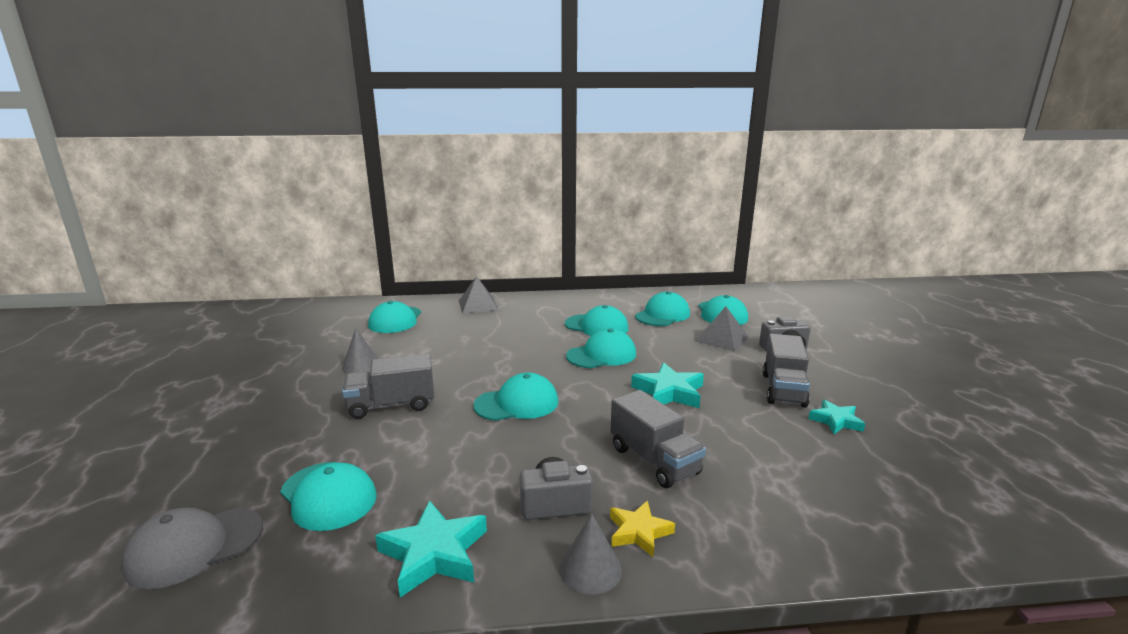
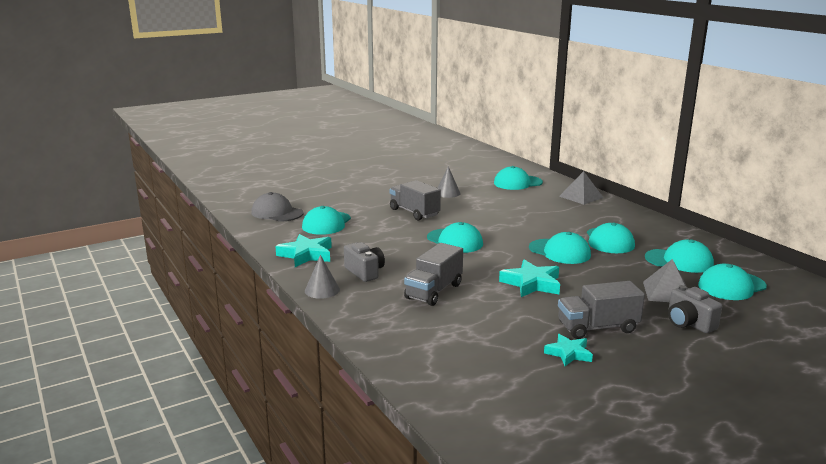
camera: 65 degrees right, 0 degrees up
yellow star [610,500,675,557] -> none

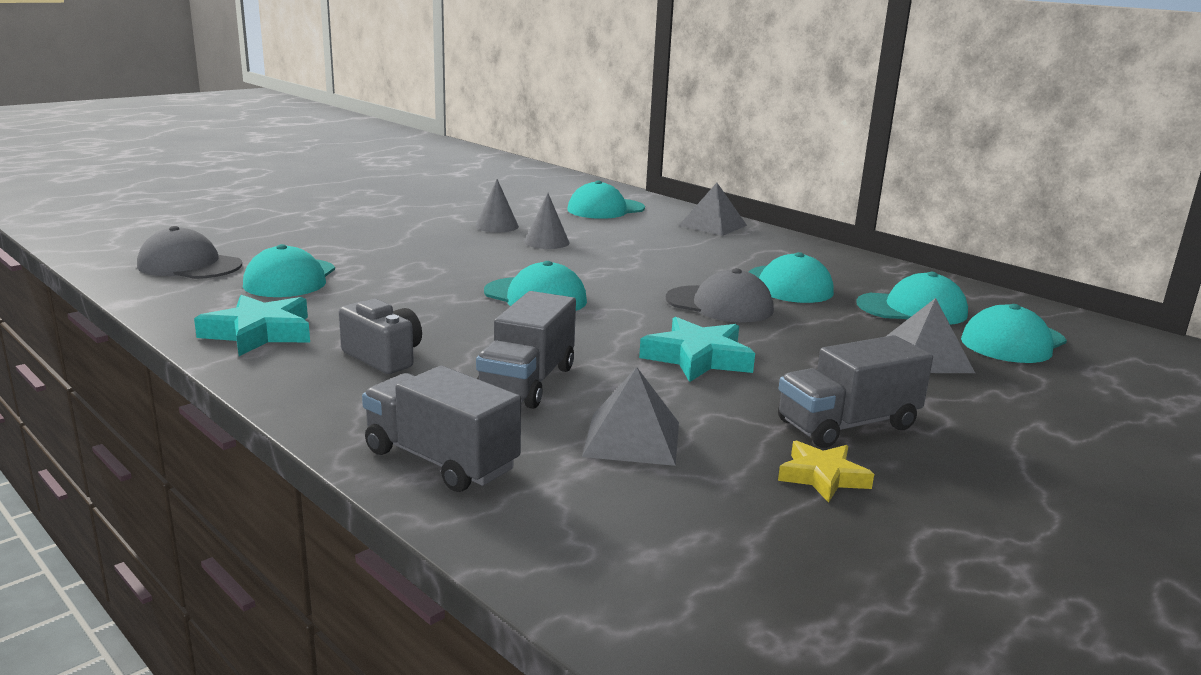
camera: 15 degrees left, 0 degrees up
grey cone [305,255,340,299] -> grey cone moved to [524,193,570,249]
grey truck [390,180,441,220] -> grey truck moved to [362,366,521,492]
turquoise cap [529,232,591,264] -> grey cap [666,268,774,323]
turquoise star [544,334,593,366] -> yellow star [778,441,874,503]
grey camera [668,285,722,333] -> none
none -> grey pyramid [582,367,679,466]

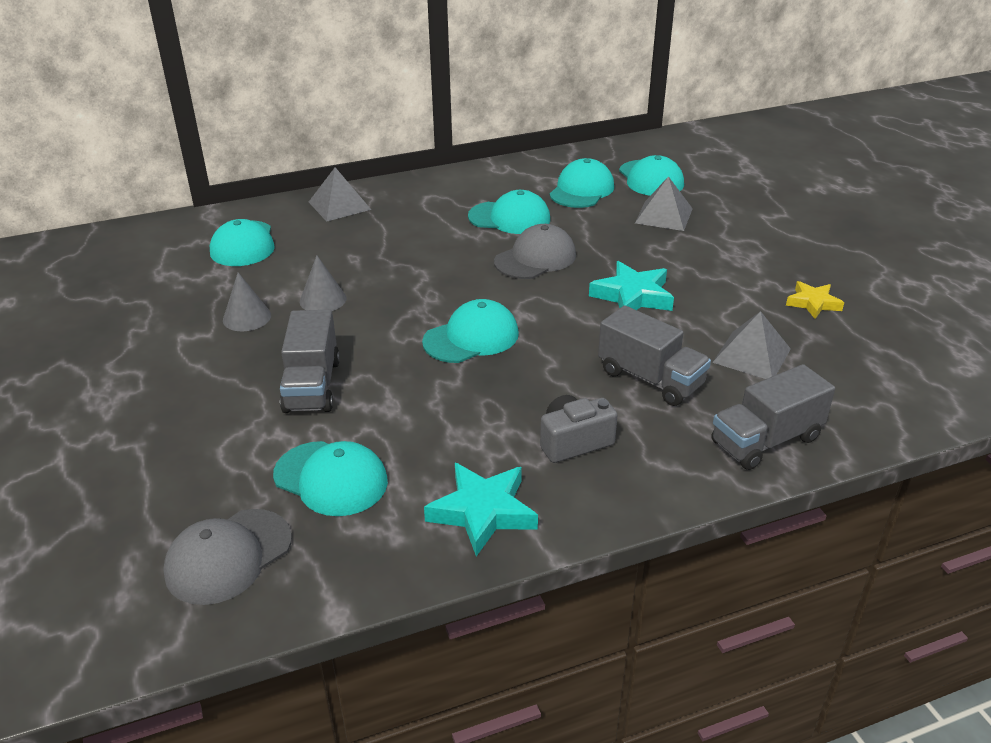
camera: 65 degrees left, 15 degrees up
grey truck [778,335,933,448] -> grey truck moved to [280,310,340,413]

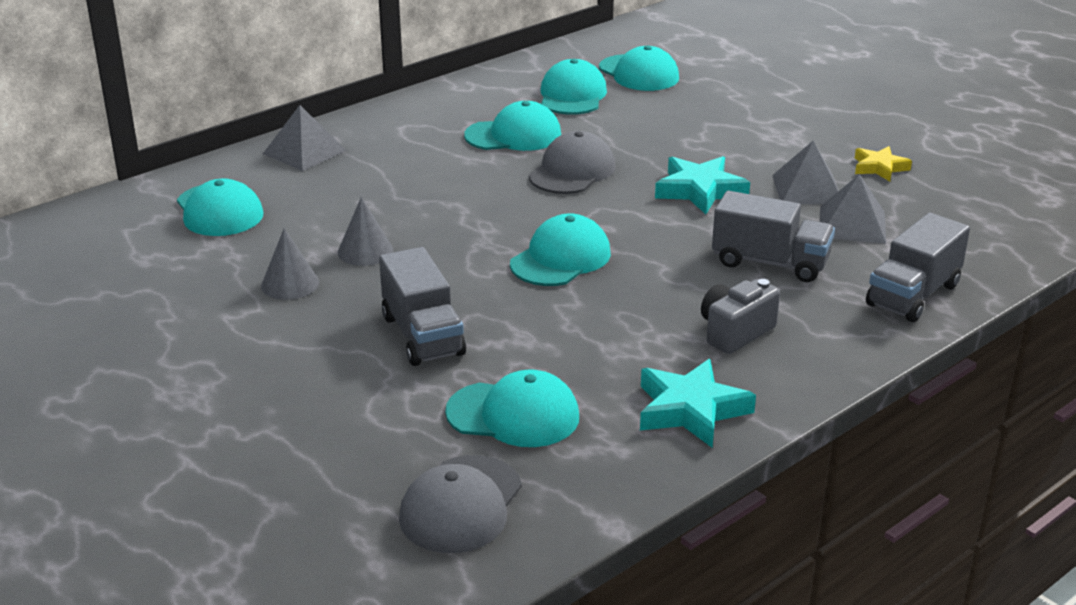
camera: 20 degrees left, 5 degrees down
grey pyramid [635,176,693,231] -> grey pyramid moved to [772,140,839,204]

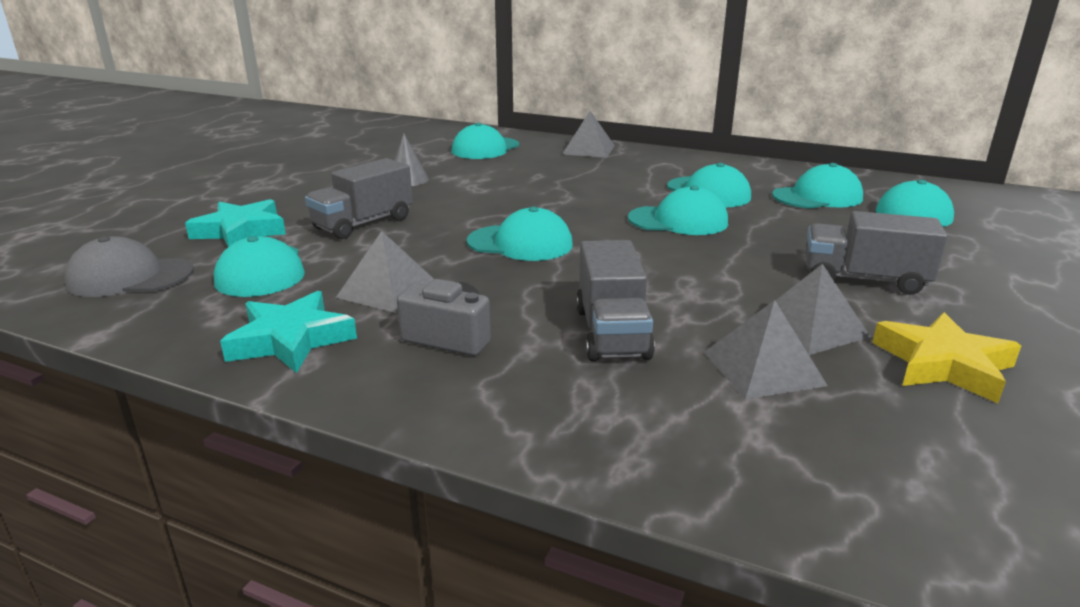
camera: 65 degrees right, 5 degrees down
grey cone [338,197,393,266] -> none
grey cap [529,131,616,194] -> turquoise cap [628,186,728,235]
turquoise star [655,156,750,214] -> turquoise star moved to [185,199,286,247]
yellow star [855,146,912,181] -> yellow star [872,312,1021,403], size x1.58
grey truck [866,213,970,322] -> grey truck moved to [805,211,948,295]
none -> grey pyramid [336,231,434,313]

